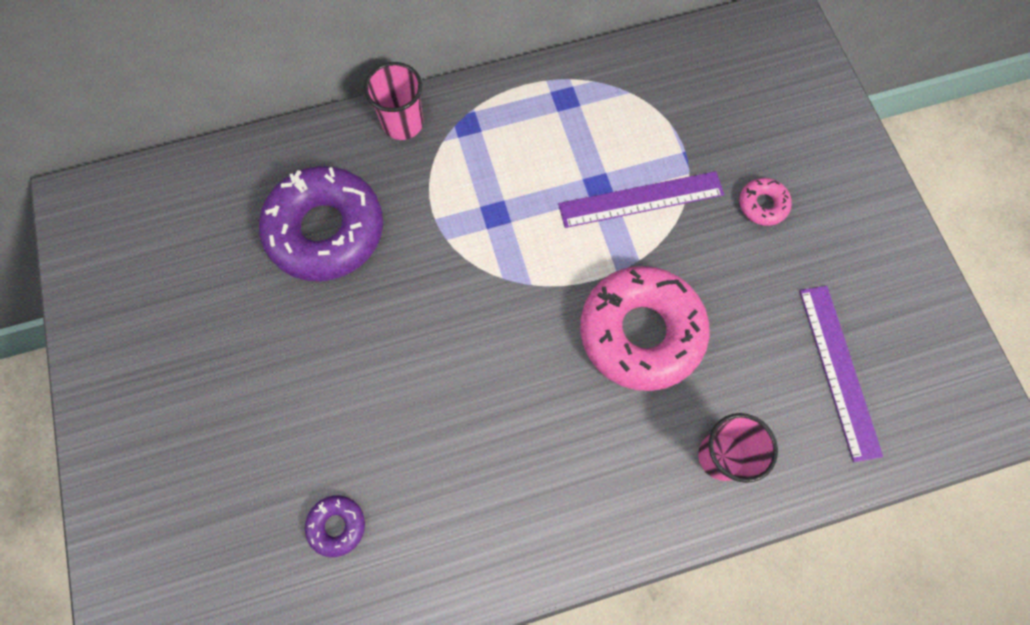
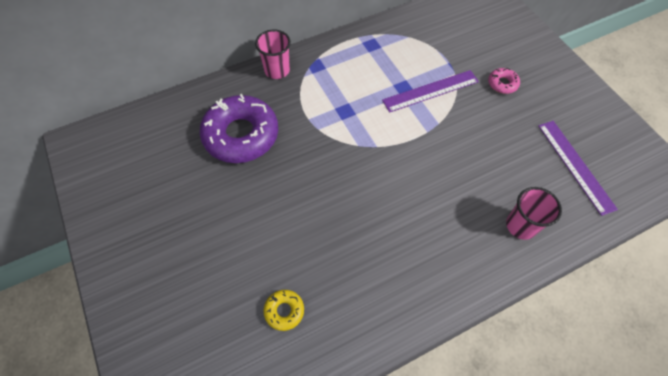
camera: 10 degrees left, 10 degrees down
purple donut [305,495,365,557] -> yellow donut [264,290,304,331]
pink donut [580,266,710,391] -> none

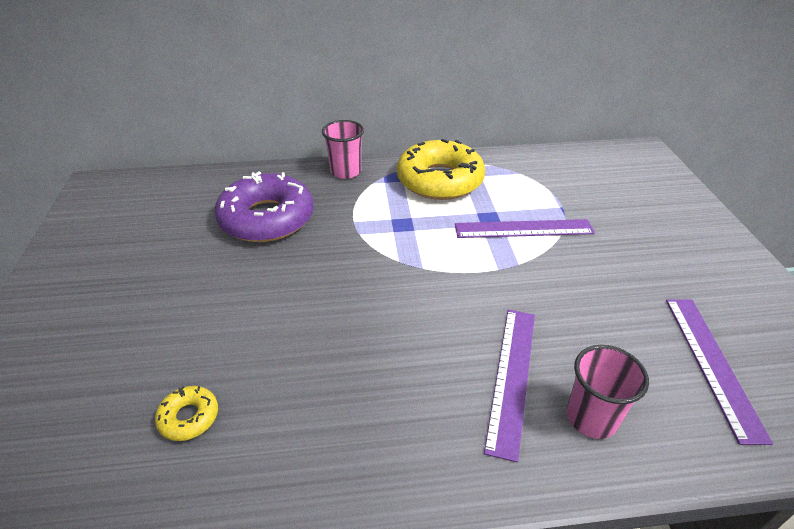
camera: 20 degrees right, 20 degrees down
pink donut [488,68,520,94] -> none
none -> yellow donut [397,139,485,200]
none -> purple ruler [484,310,535,462]

